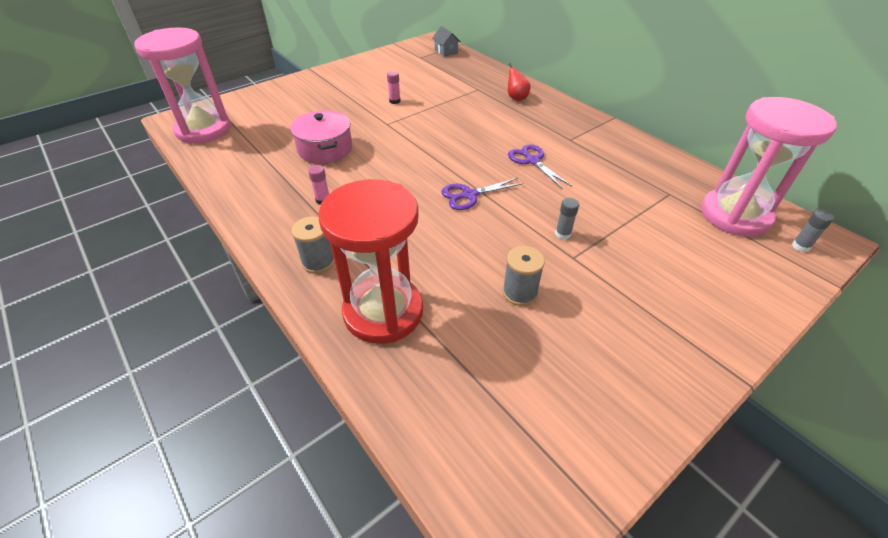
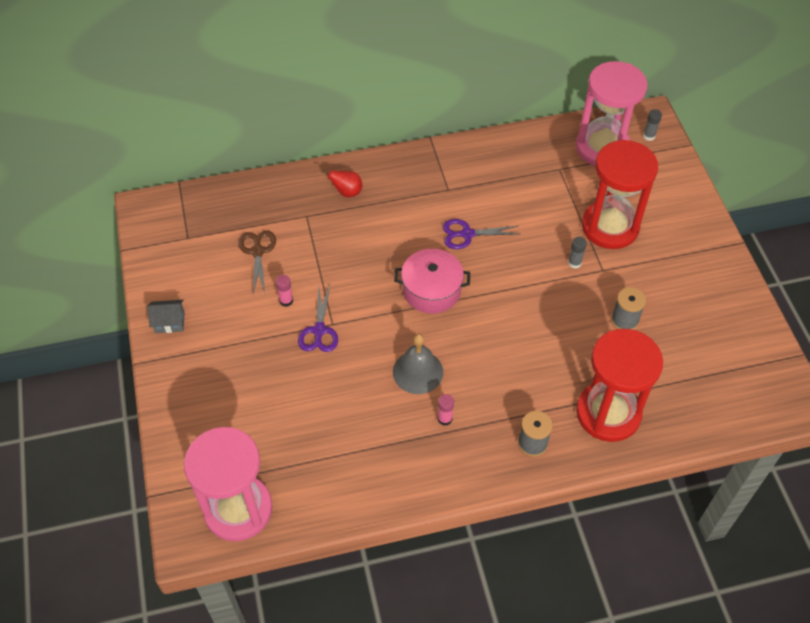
camera: 65 degrees left, 10 degrees up
pink pot [290,110,352,164] -> pink pot moved to [394,249,470,314]
grey house [432,26,461,57] -> grey house moved to [147,300,185,333]
purple scissors [441,178,524,210] -> purple scissors moved to [298,285,338,352]
none -> brown scissors [238,231,276,295]
none -> grey bell [393,334,443,394]
none -> red hourglass [582,140,658,249]

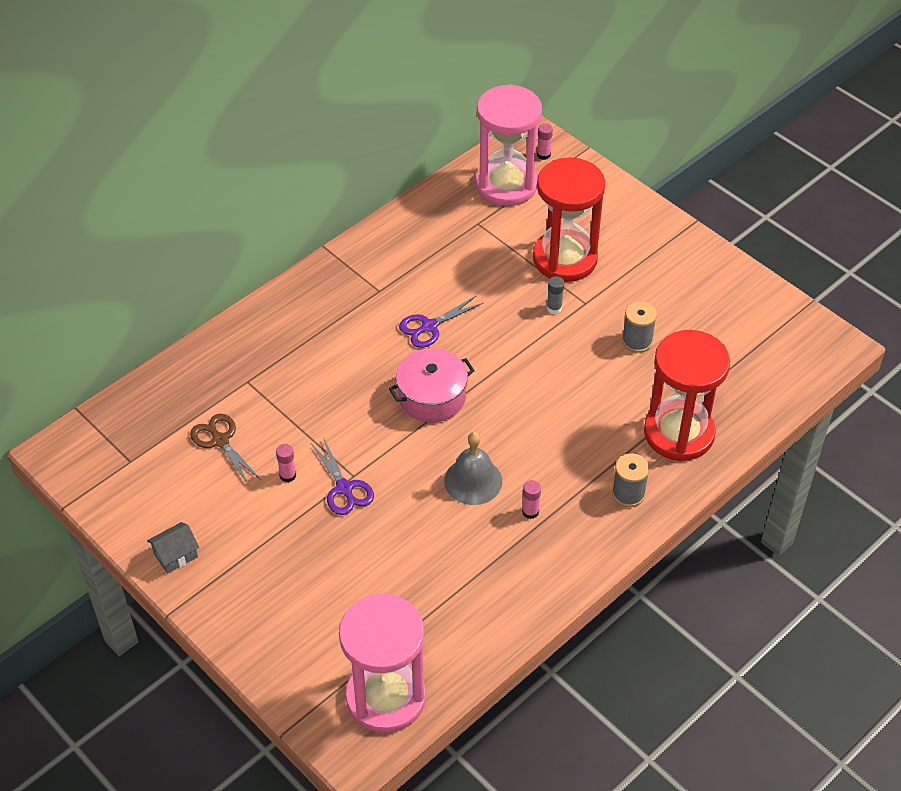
camera: 30 degrees left, 5 degrees down
red pear [321,170,363,197] -> none
grey glue stick [643,109,662,141] -> pink glue stick [537,123,553,160]

